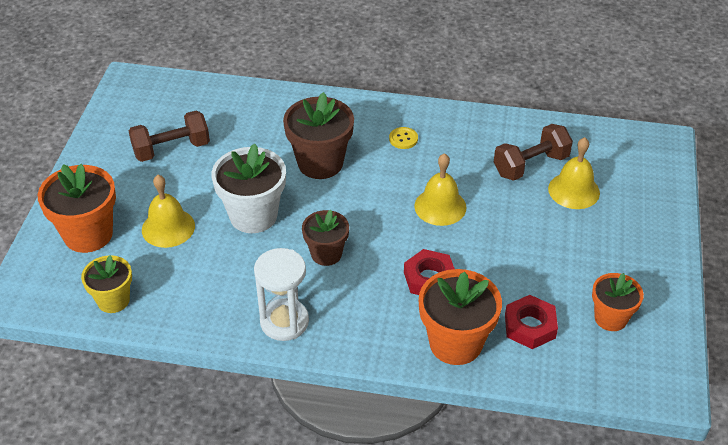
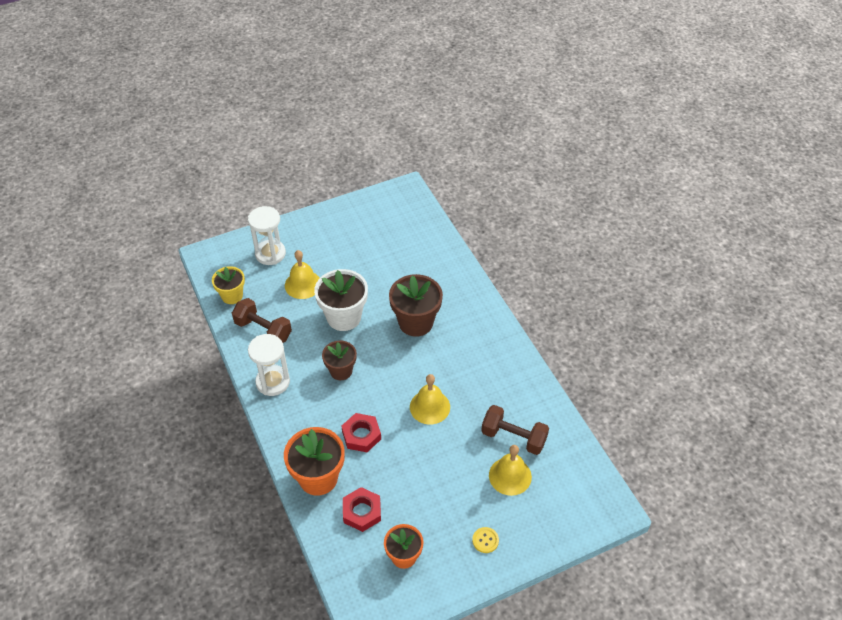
camera: 55 degrees right, 5 degrees up
orange flower pot [38,163,116,253] -> white hourglass [248,206,286,265]
brown dumbbell [129,110,210,162] -> brown dumbbell moved to [232,298,292,343]
yellow button [389,127,418,149] -> yellow button moved to [472,527,499,553]

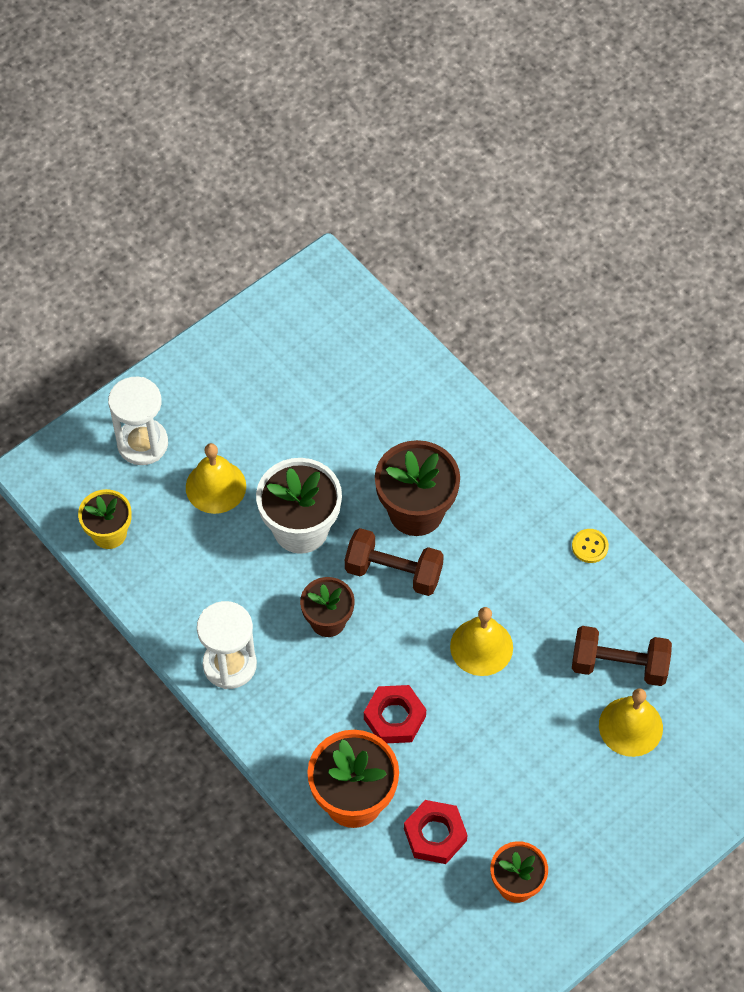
camera: 15 degrees left, 10 degrees up
brown dumbbell [232,298,292,343] -> brown dumbbell moved to [345,528,444,596]
yellow button [472,527,499,553] -> yellow button moved to [572,529,609,563]

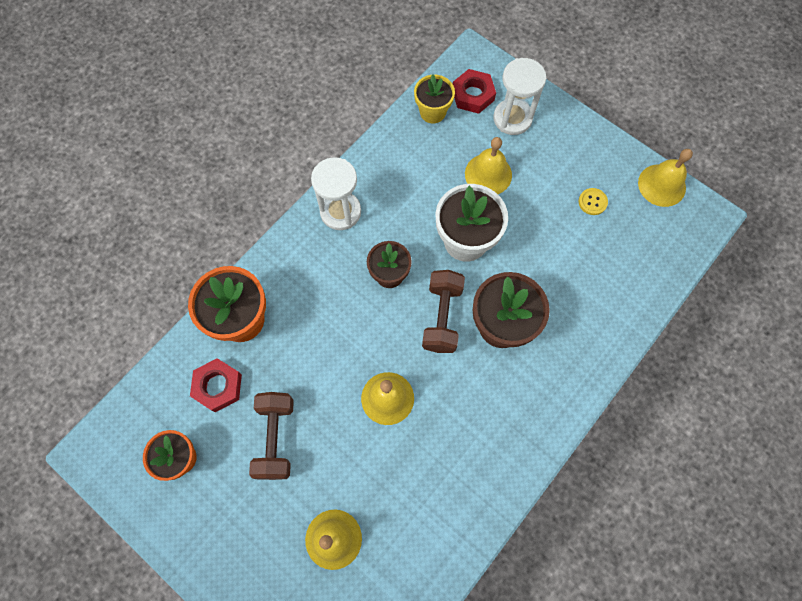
camera: 80 degrees right, 10 degrees up
red nut [364,685,426,743] -> red nut moved to [453,69,496,114]
yellow button [572,529,609,563] -> yellow button moved to [579,188,608,215]
brown dumbbell [572,626,672,686] -> brown dumbbell moved to [249,392,294,480]
none -> yellow bell [638,149,693,207]

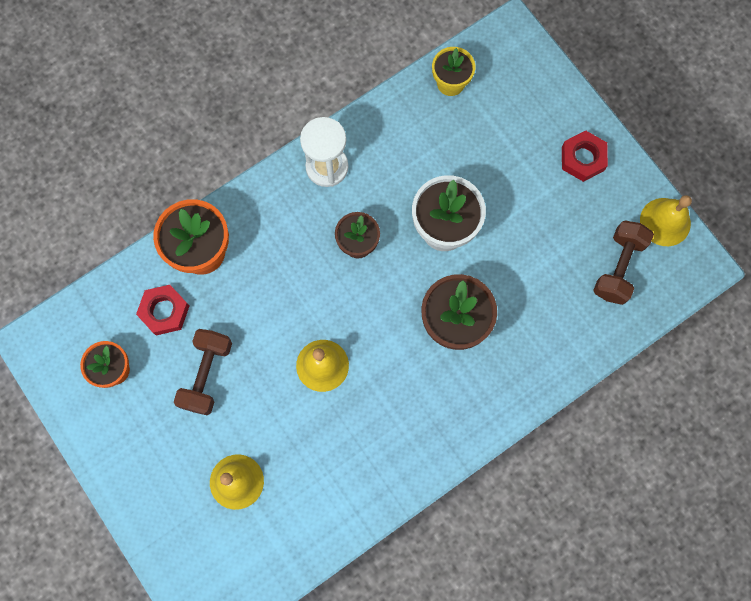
camera: 15 degrees right, 5 degrees up
brown dumbbell [422,270,465,353] -> brown dumbbell moved to [593,220,654,305]
red nut [453,69,496,114] -> red nut moved to [562,131,608,182]
yellow bell [465,137,512,194] -> none
white hourglass [493,58,546,135] -> none
yellow button [579,188,608,215] -> none

